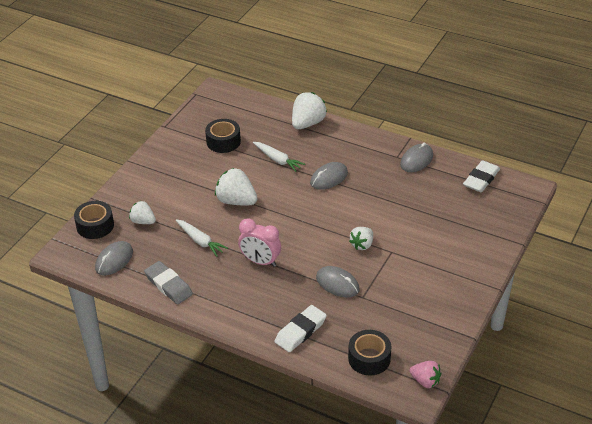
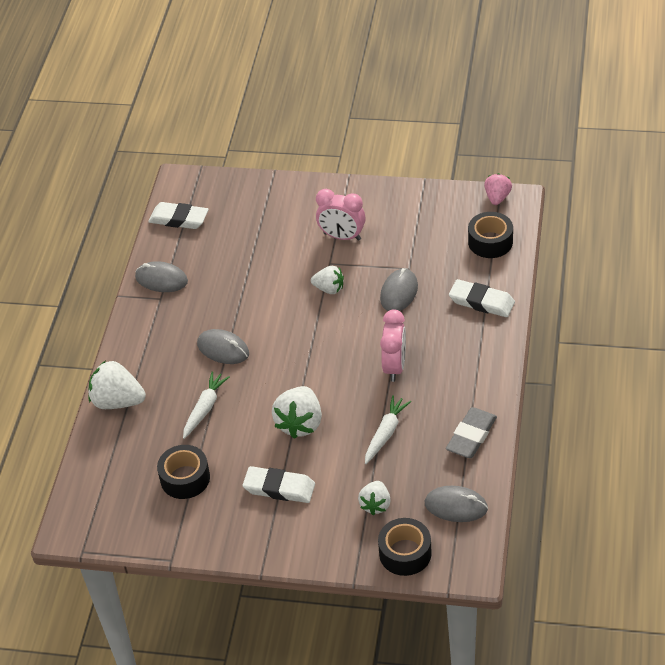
camera: 105 degrees left, 5 degrees up
none -> white eraser [243,466,315,503]
none -> pink clock [316,189,366,241]

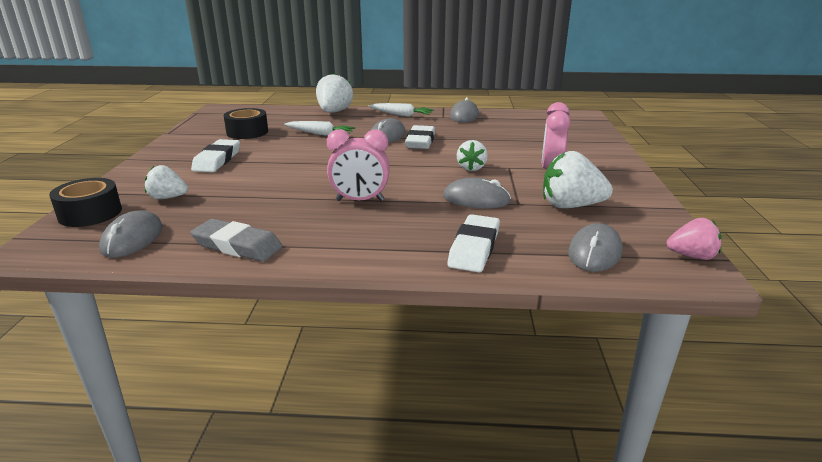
camera: 80 degrees right, 20 degrees down
white eraser [148,202,209,229] -> white eraser moved to [405,125,435,149]
white strawberry [272,386,322,439] -> white strawberry moved to [543,151,613,208]
white carrot [365,395,411,464] -> white carrot moved to [369,103,434,117]
black tape [468,212,513,258] -> grey mouse [568,223,623,272]

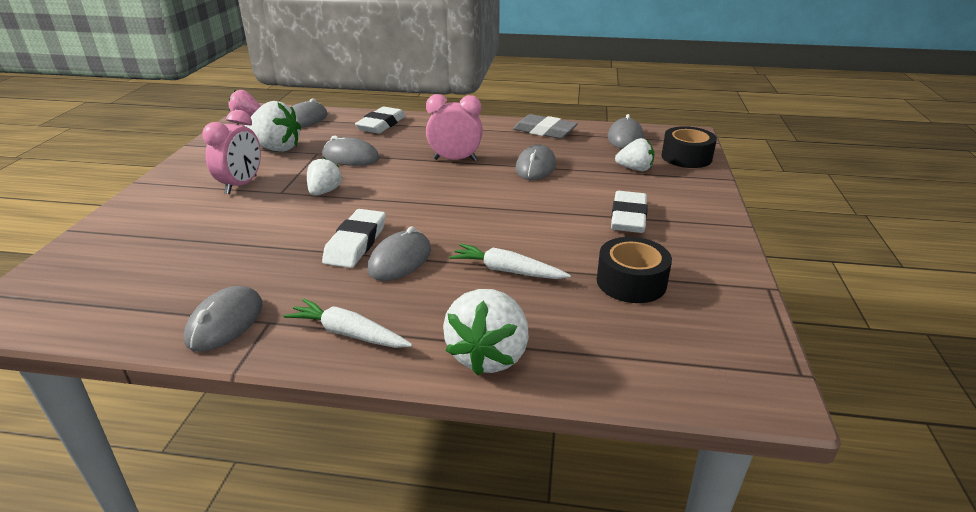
camera: 175 degrees left, 5 degrees up
none -> grey mouse [516,144,556,180]

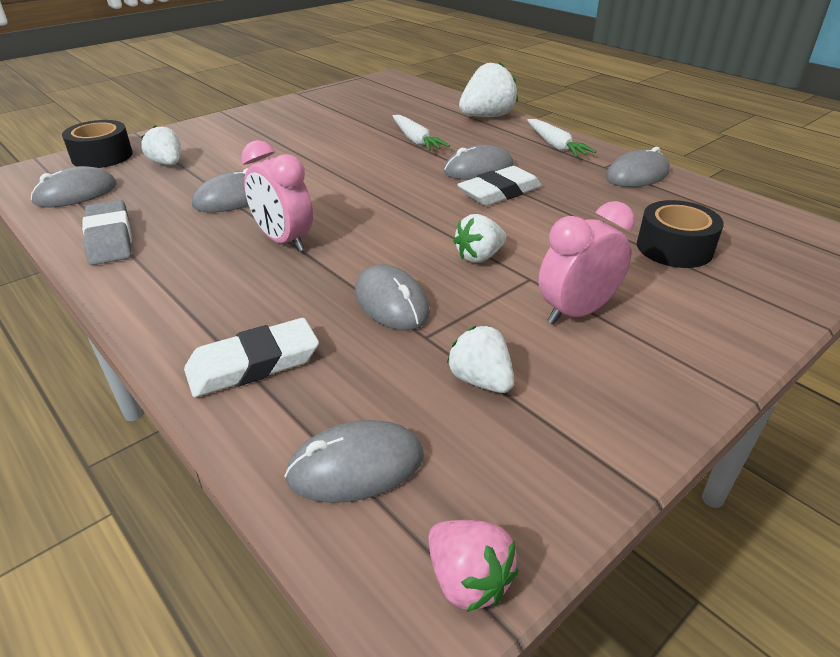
camera: 140 degrees left, 5 degrees up
white strawberry [244,101,301,152] -> white strawberry [447,326,514,393], size x0.62
black tape [597,237,672,303] -> black tape moved to [637,200,724,268]
white eraser [611,191,648,233] -> none

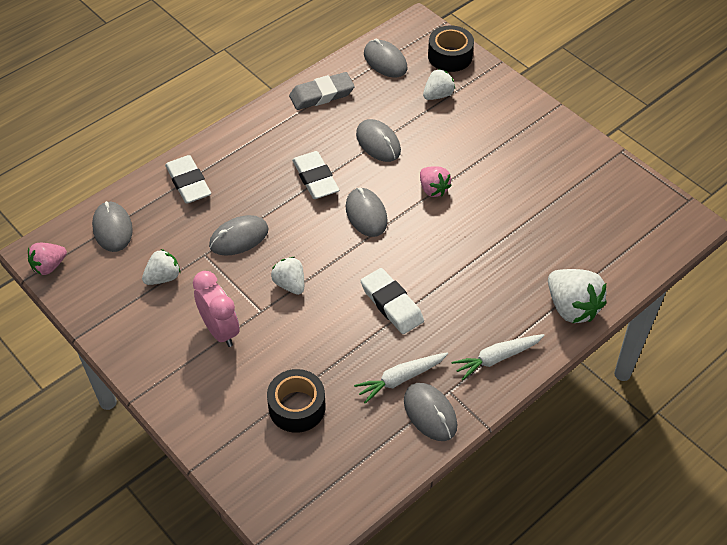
camera: 90 degrees right, 15 degrees up
pink clock [241,140,313,252] -> white eraser [292,151,339,199]
white carrot [393,115,450,151] -> white carrot moved to [354,353,448,404]
grey mouse [443,145,514,180] -> grey mouse moved to [345,188,388,237]
none -> pink strawberry [420,166,452,197]

